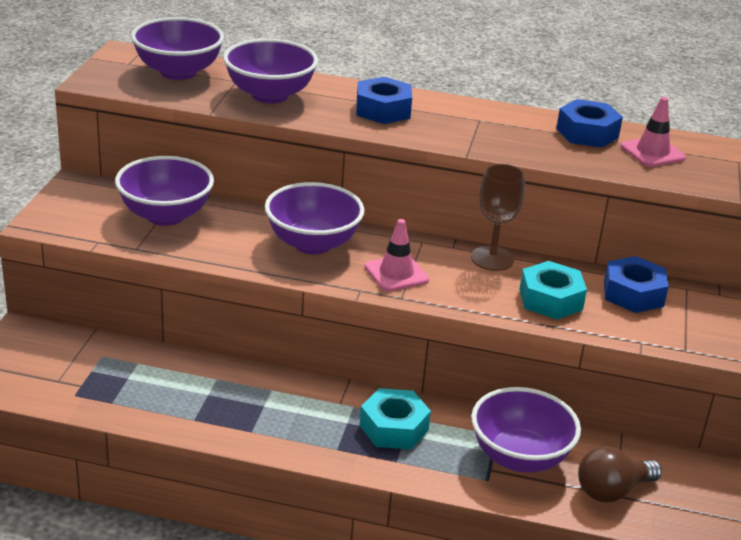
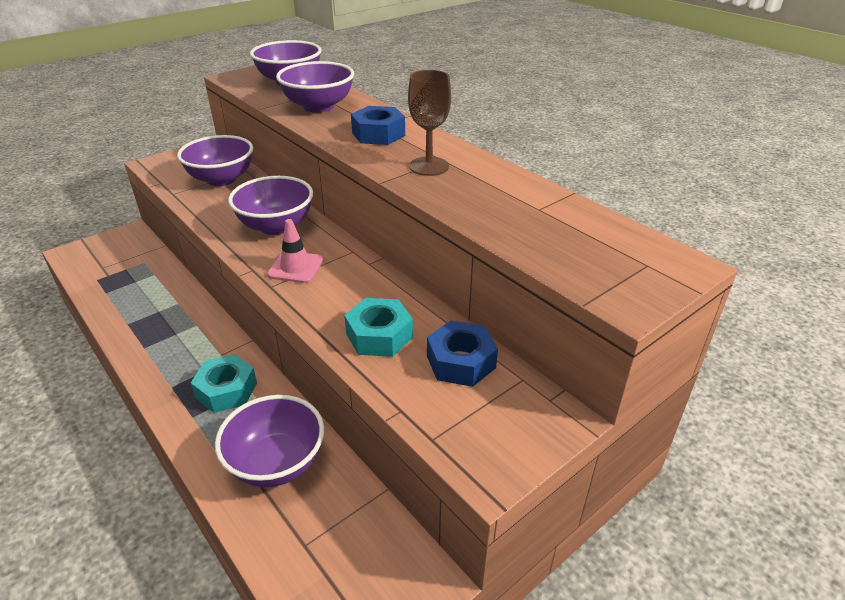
camera: 40 degrees right, 5 degrees up
brown goblet [471,164,525,271] -> brown goblet moved to [408,70,451,176]
blue nut [556,99,623,148] -> none
brown light bulb [578,446,662,502] -> none
pink traffic cone [621,97,686,167] -> none

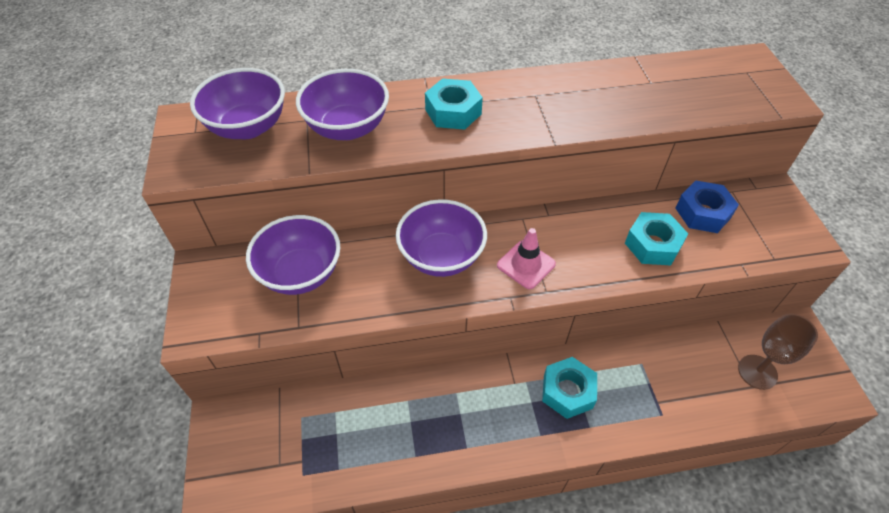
camera: 60 degrees left, 15 degrees up
purple bowl [215,395,324,487] -> none
blue nut [351,106,405,145] -> turquoise nut [425,78,483,130]
brown goblet [408,70,451,176] -> brown goblet moved to [738,313,818,390]

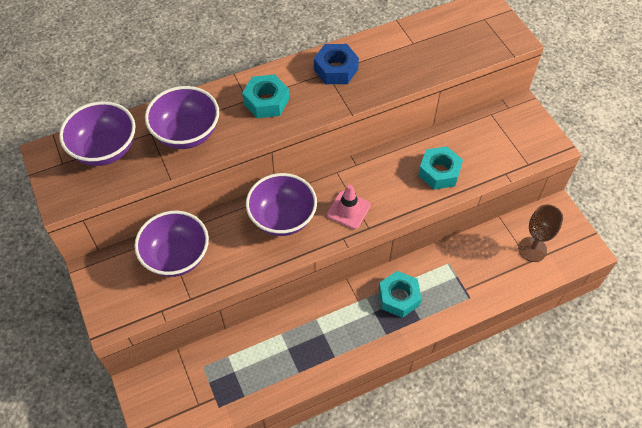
camera: 15 degrees left, 5 degrees up
blue nut [675,181,739,233] -> blue nut moved to [314,44,359,84]

